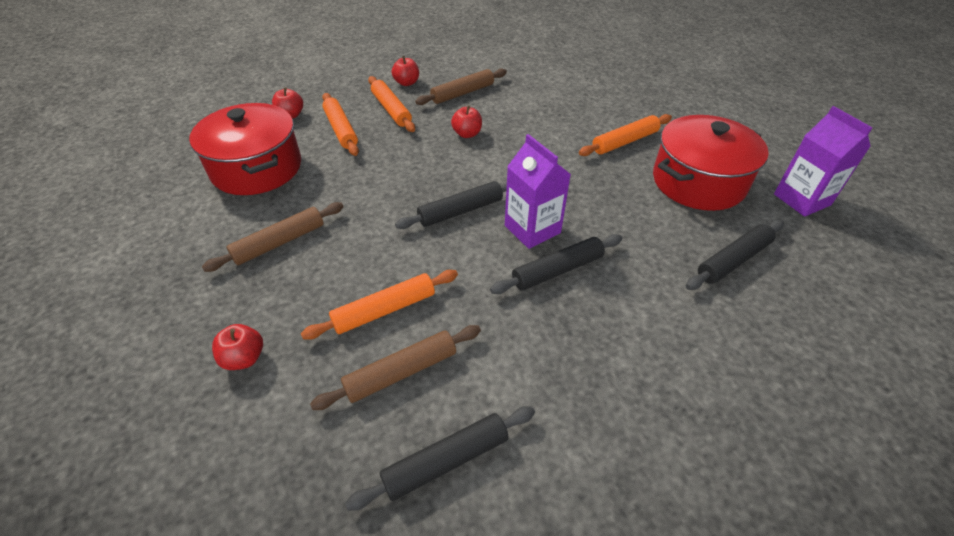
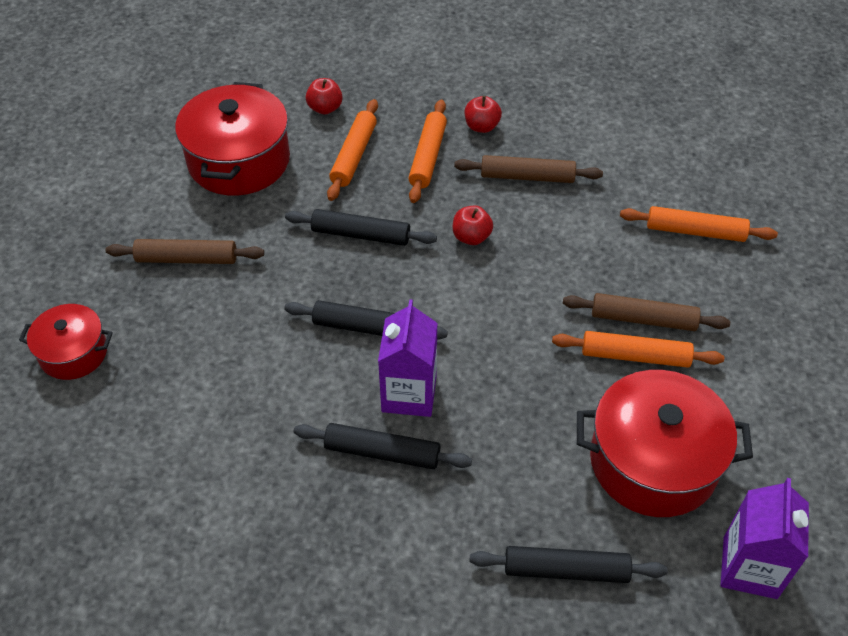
camera: 40 degrees right, 5 degrees up
red apple [212,324,263,370] -> red pot [19,304,113,380]
orange rolling pin [301,270,458,340] -> orange rolling pin moved to [620,206,778,242]
brown rolling pin [310,325,481,410] -> brown rolling pin moved to [563,293,730,331]
black rolling pin [345,406,535,511] -> black rolling pin moved to [285,209,437,246]

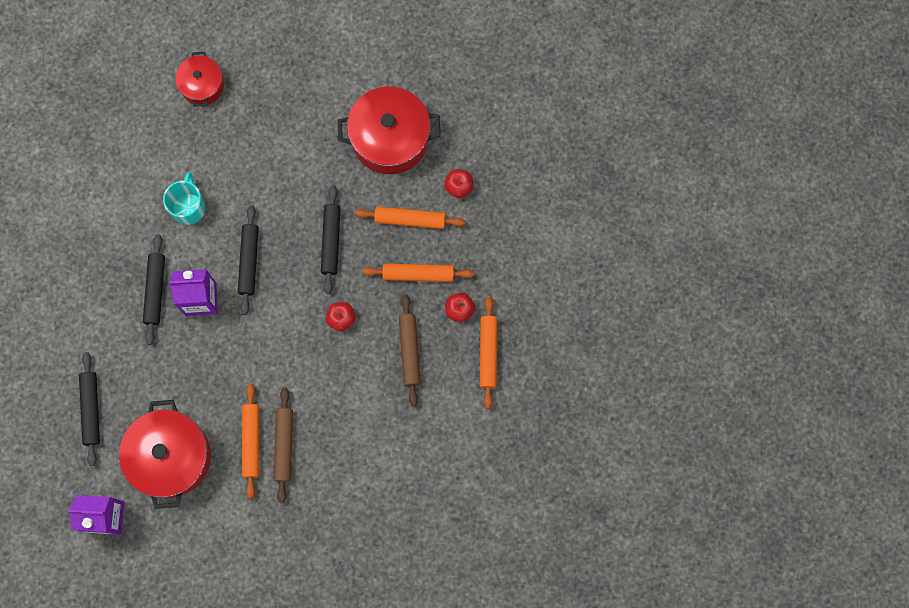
camera: 80 degrees right, 25 degrees up
brown rolling pin [105,239,264,264] -> none
orange rolling pin [620,206,778,242] -> orange rolling pin moved to [480,296,497,409]
none -> turquoise mug [163,172,205,225]

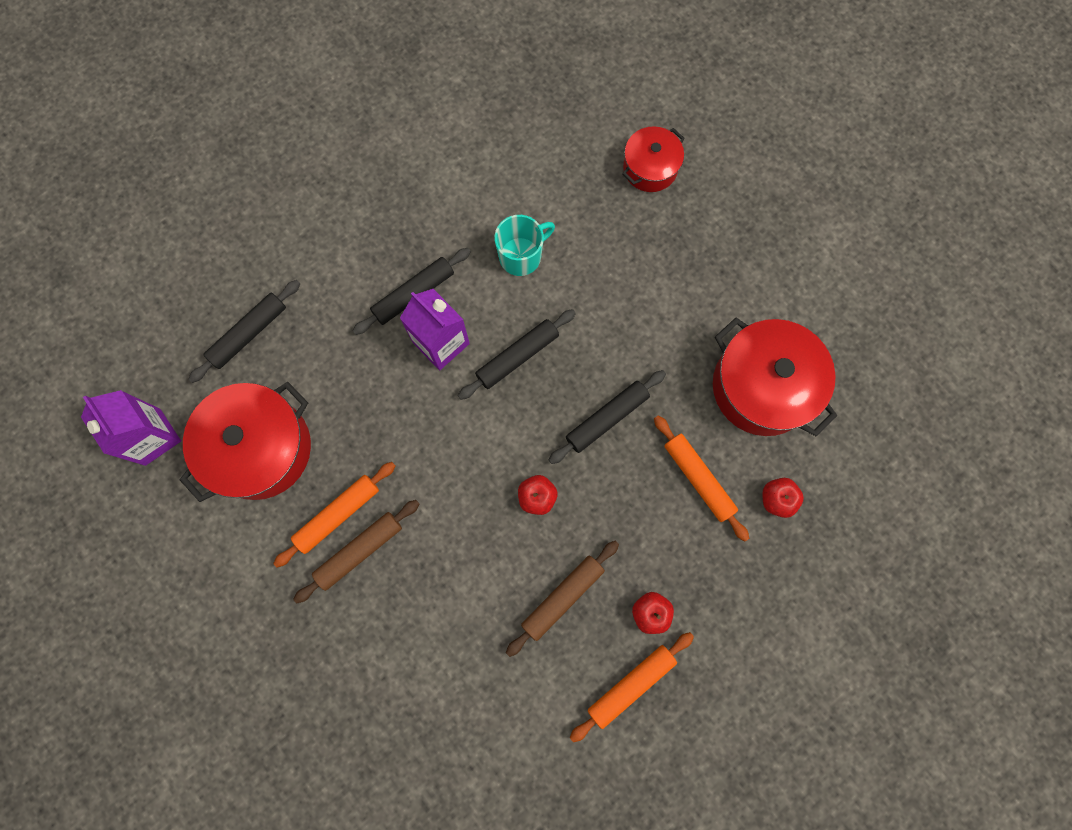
camera: 50 degrees right, 0 degrees up
orange rolling pin [362,264,474,282] -> none

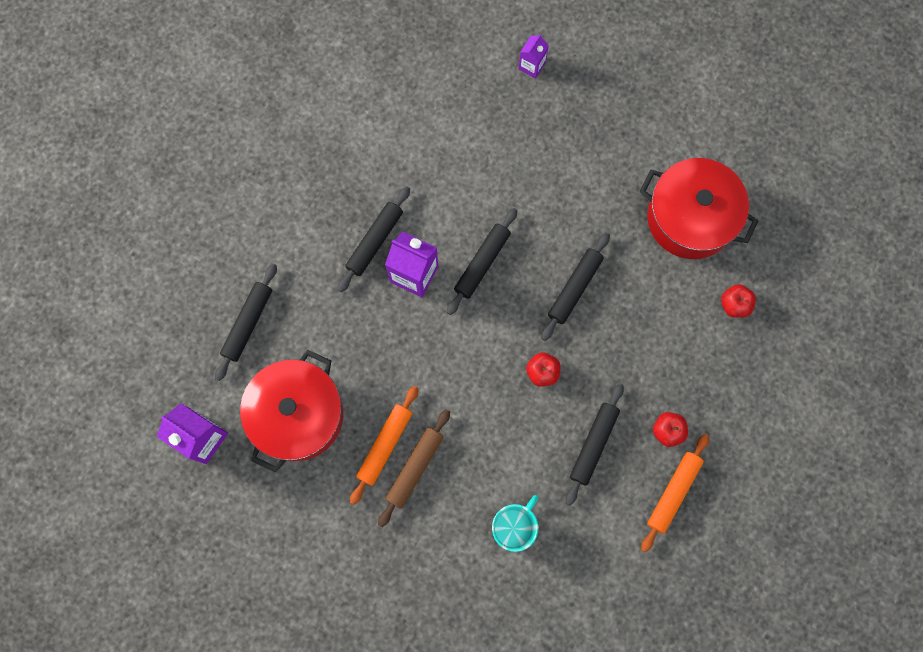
camera: 20 degrees left, 0 degrees up
turquoise mug [494,215,555,276] -> turquoise mug moved to [492,495,538,552]
brown rolling pin [506,541,619,657] -> black rolling pin [566,384,624,505]
red pot [622,127,685,192] -> purple carton [518,34,549,78]
orange rolling pin [654,416,749,541] -> none

